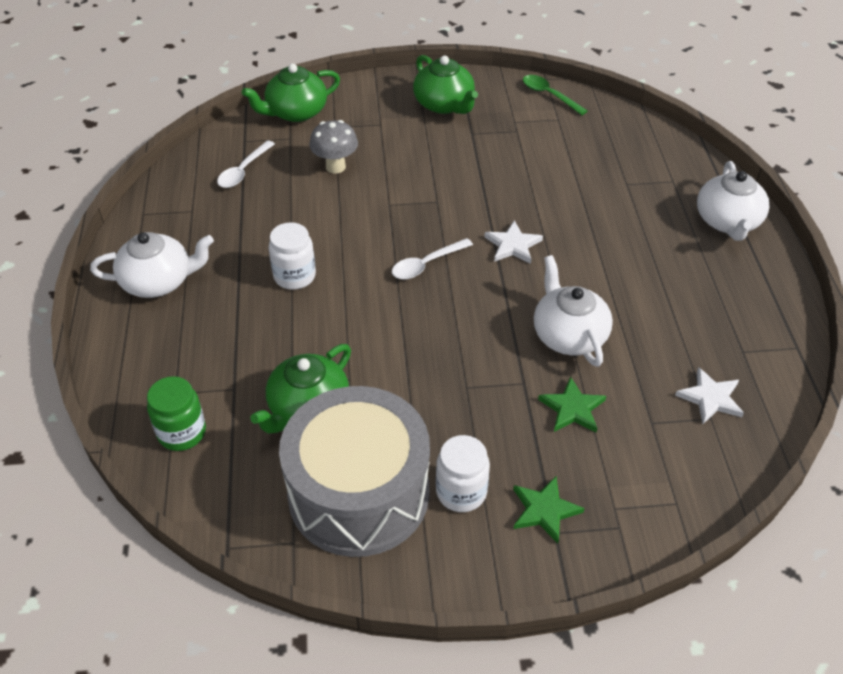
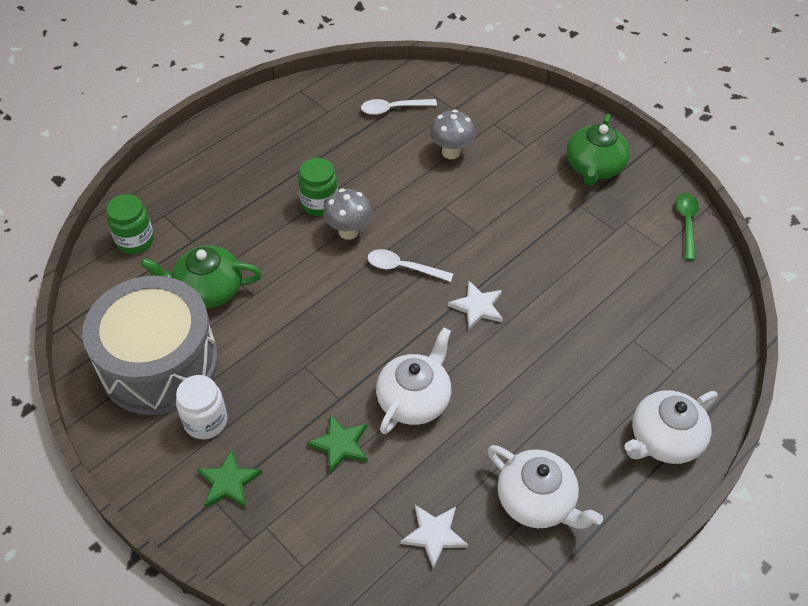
camera: 50 degrees right, 5 degrees up
white teapot [90,232,214,298] -> white teapot moved to [487,445,603,529]
green teapot [242,63,340,122] -> none
white jar [269,222,316,290] -> green jar [298,158,338,216]
none -> grey mushroom [323,189,372,240]

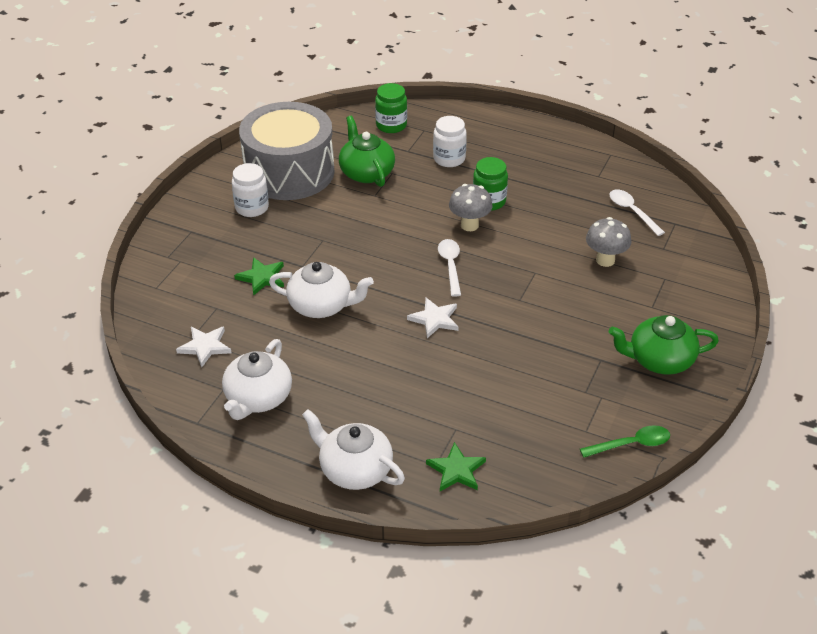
camera: 70 degrees right, 10 degrees down
green star [197,449,262,508] -> green star moved to [426,442,486,491]
none -> white jar [433,116,467,167]

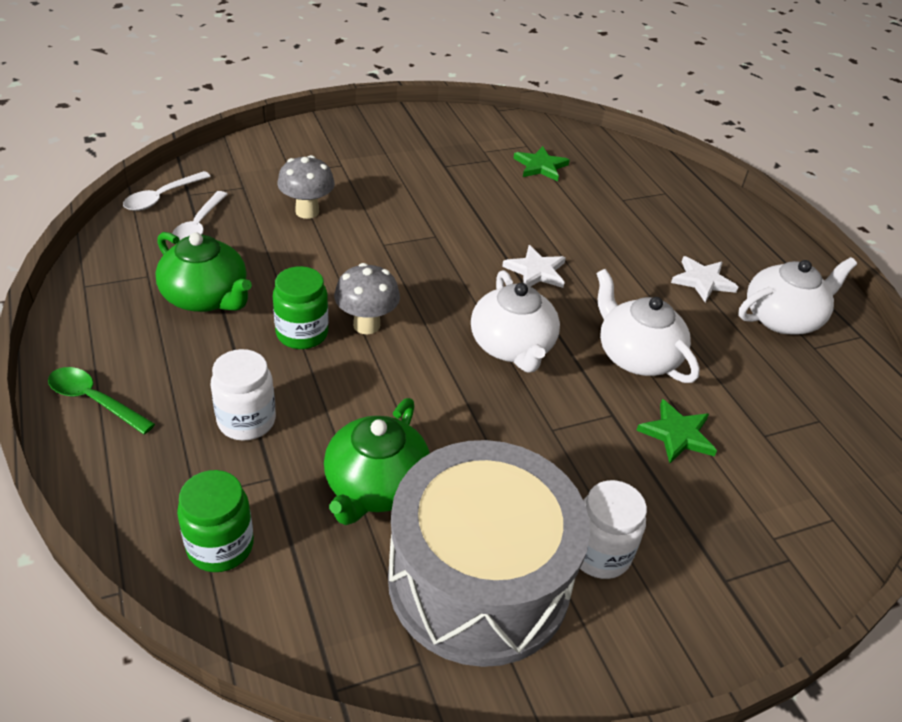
camera: 140 degrees left, 0 degrees up
white star [176,326,232,367] -> white star moved to [671,256,738,302]
white teapot [302,409,405,490] -> white teapot moved to [471,270,560,373]
green star [426,442,486,491] -> green star moved to [513,146,570,181]
white spoon [438,239,461,297] -> white spoon moved to [123,171,211,211]
green spoon [580,425,670,458] -> green spoon moved to [48,367,155,434]
green teapot [608,315,719,375] -> green teapot moved to [156,232,252,312]

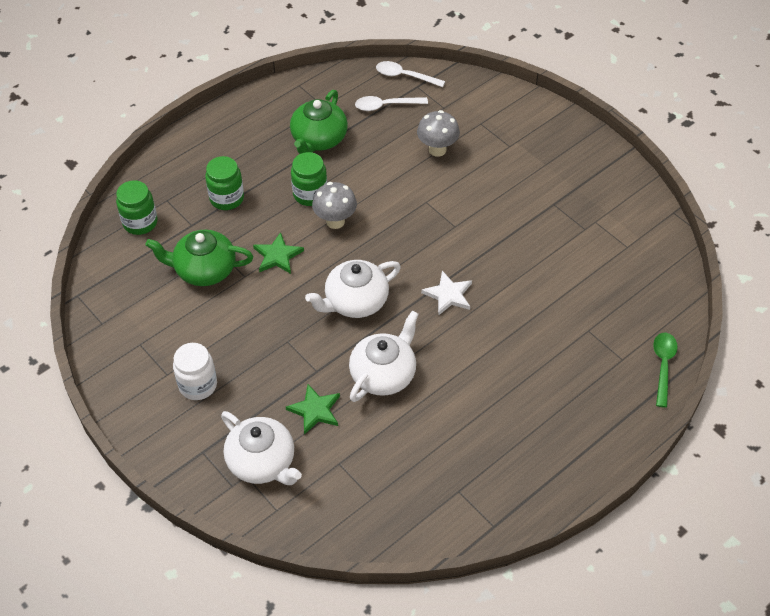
camera: 75 degrees right, 10 degrees up
green spoon [48,367,155,434] -> green spoon moved to [653,333,678,408]
white jar [211,349,276,440] -> green jar [205,156,244,210]
grey drum [388,440,590,667] -> none
green star [513,146,570,181] -> green star moved to [253,232,304,274]
white star [671,256,738,302] -> none
white teapot [739,257,857,334] -> white teapot moved to [221,411,302,485]

